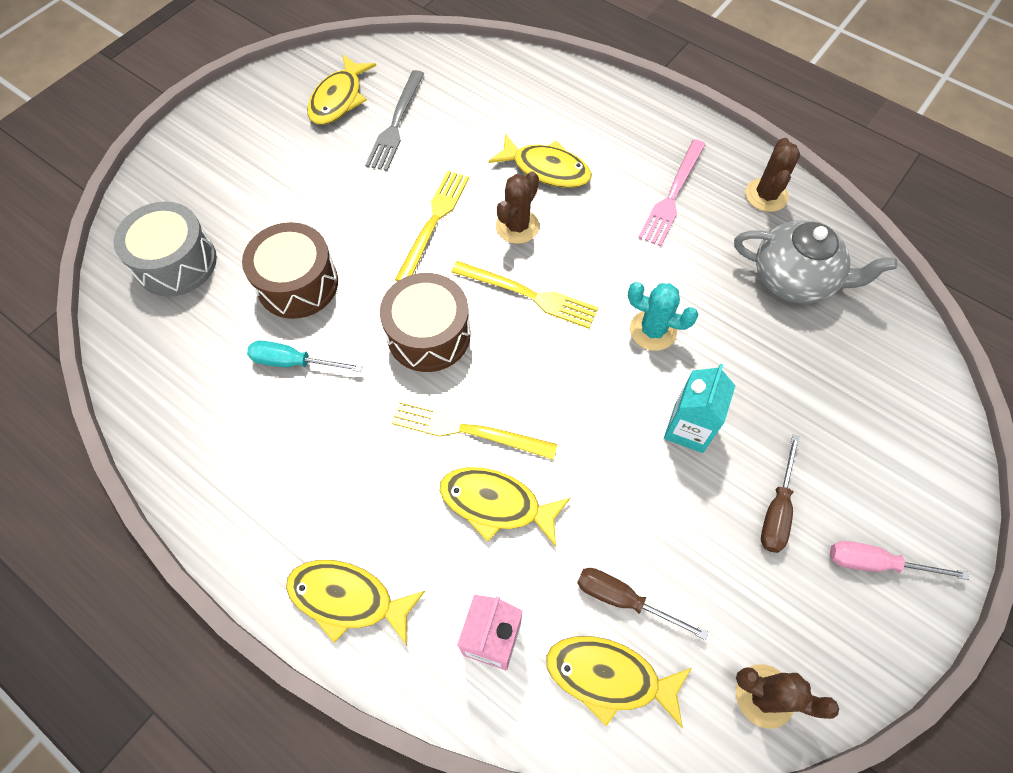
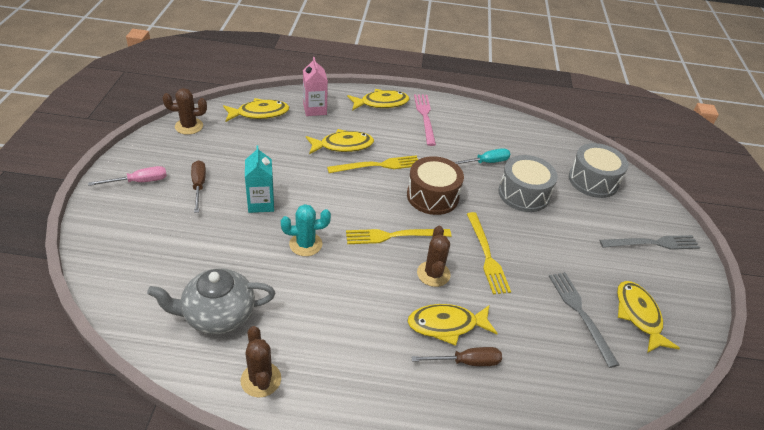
camera: 145 degrees right, 20 degrees down
brown drum [242,222,338,319] -> grey drum [498,155,558,212]
brown screwdriver [577,568,708,640] -> brown screwdriver moved to [411,347,502,366]
pink fork [638,139,706,247] -> pink fork moved to [414,94,436,146]
none -> grey fork [600,235,700,250]

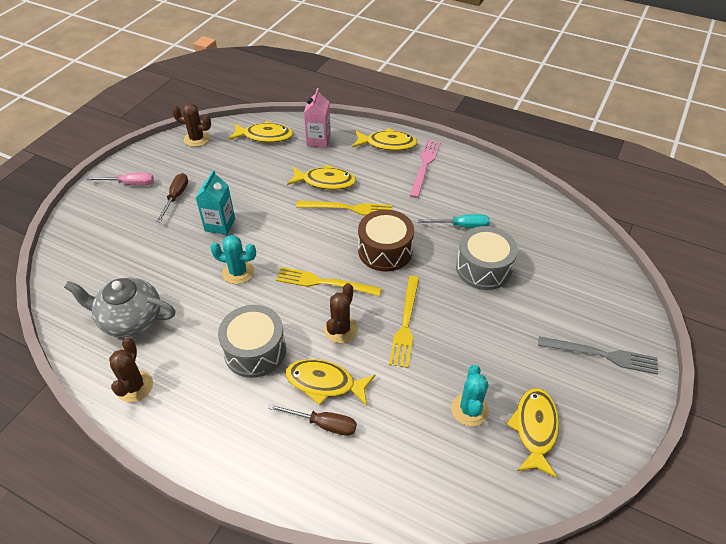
camera: 25 degrees right, 5 degrees up
grey fork [549,272,619,368] -> turquoise cactus [451,365,489,426]
grey drum [569,143,629,198] -> grey drum moved to [218,305,286,378]

